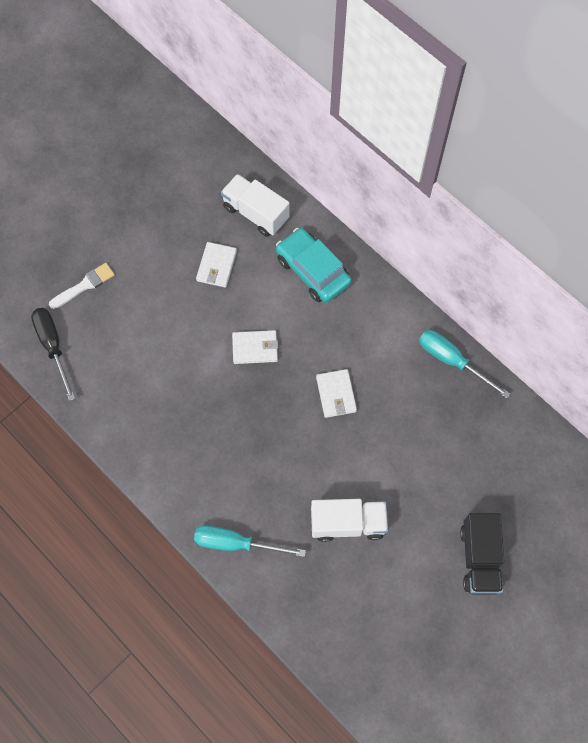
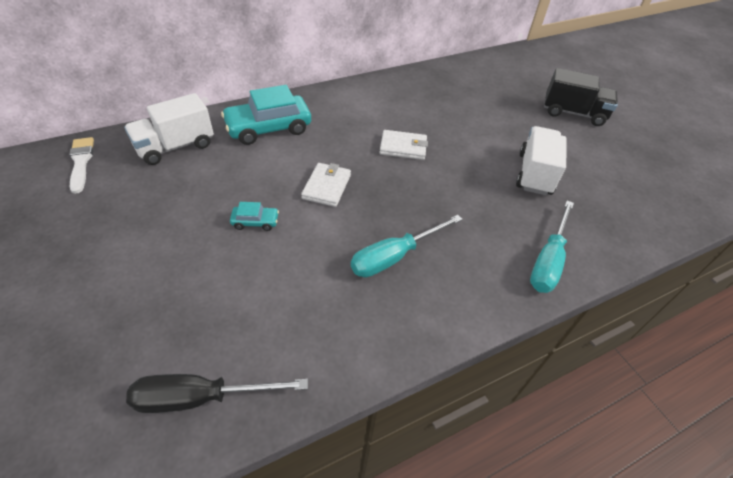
camera: 75 degrees left, 20 degrees down
white brush [49,263,115,309] -> white brush moved to [69,137,94,194]
white wallet [196,242,237,288] -> none
turquoise screwdriver [419,330,510,399] -> turquoise screwdriver moved to [351,215,463,277]
none -> turquoise car [230,202,279,231]

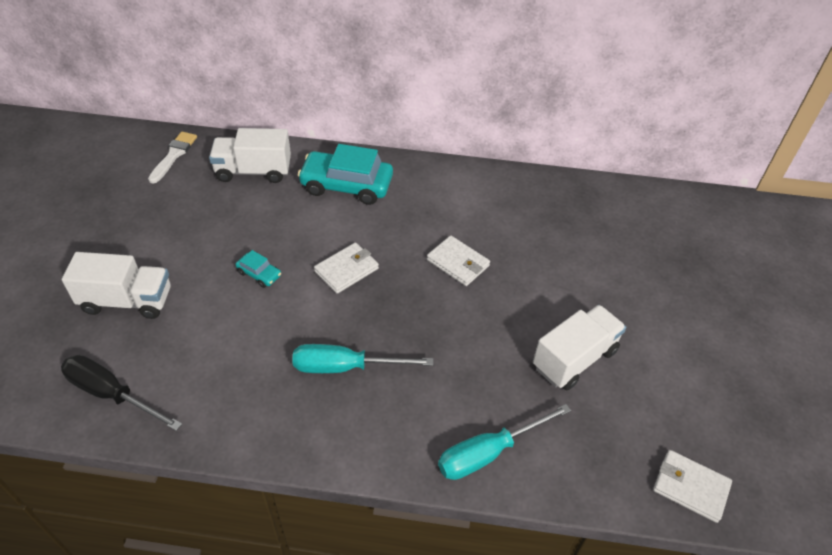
camera: 35 degrees right, 0 degrees up
black truck [544,68,618,126] -> none
none -> white truck [62,252,171,319]
none -> white wallet [653,450,732,523]

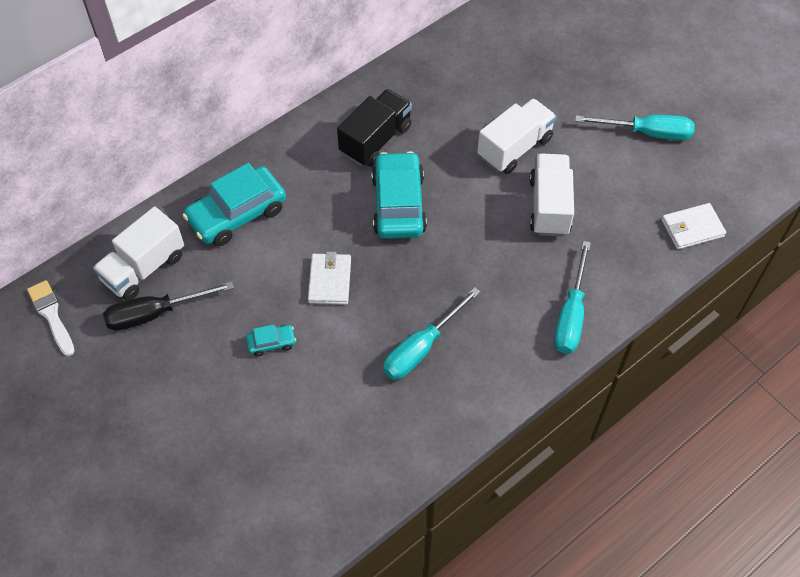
camera: 45 degrees left, 10 degrees up
black screwdriver [61,355,182,431] -> black screwdriver moved to [103,281,234,331]
white truck [62,252,171,319] -> white truck moved to [477,98,556,174]
white wallet [427,235,490,286] -> turquoise car [371,151,427,239]
none -> black truck [337,89,412,167]
none -> turquoise screwdriver [575,115,695,140]

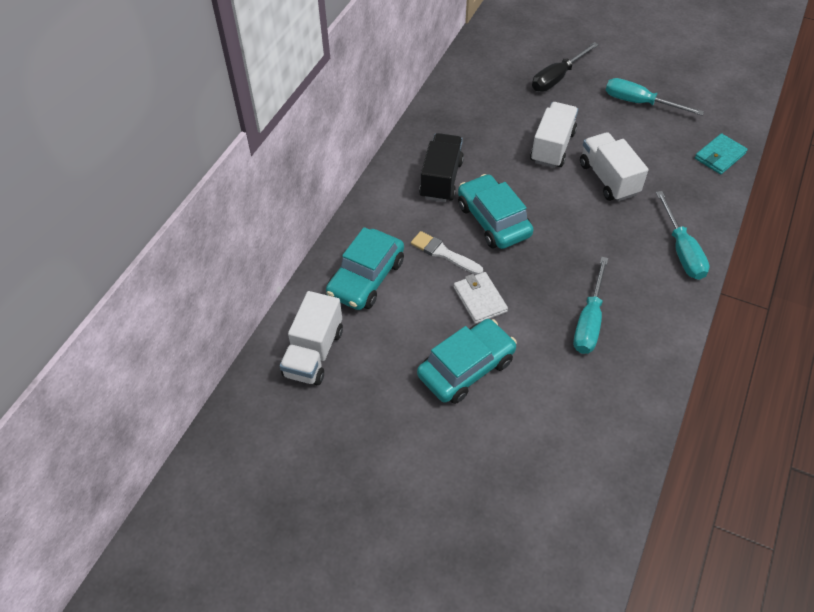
camera: 25 degrees left, 5 degrees down
white brush [27,280,75,356] -> white brush moved to [411,231,483,275]
black screwdriver [103,281,234,331] -> black screwdriver moved to [532,42,599,92]
turquoise car [246,325,296,357] -> turquoise car [417,319,517,404], size x2.19
turquoise screwdriver [575,115,695,140] -> turquoise screwdriver turned 135 degrees counterclockwise [606,78,704,116]
white wallet [661,203,726,249] -> turquoise wallet [695,133,748,174]

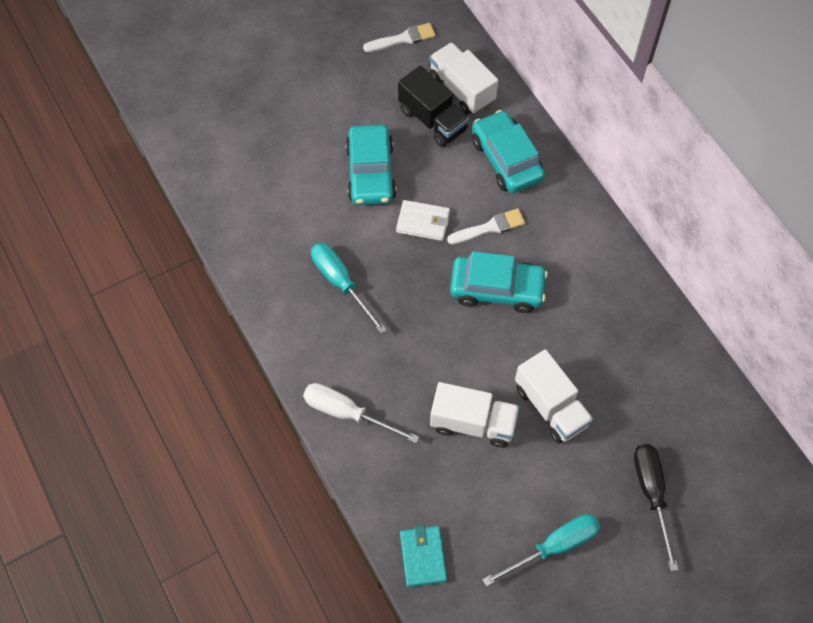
camera: 125 degrees right, 10 degrees up
black truck [419,133,464,202] -> black truck moved to [398,66,470,147]
turquoise screwdriver [656,191,710,280] -> white screwdriver [303,383,419,443]
none -> white brush [363,23,436,52]

